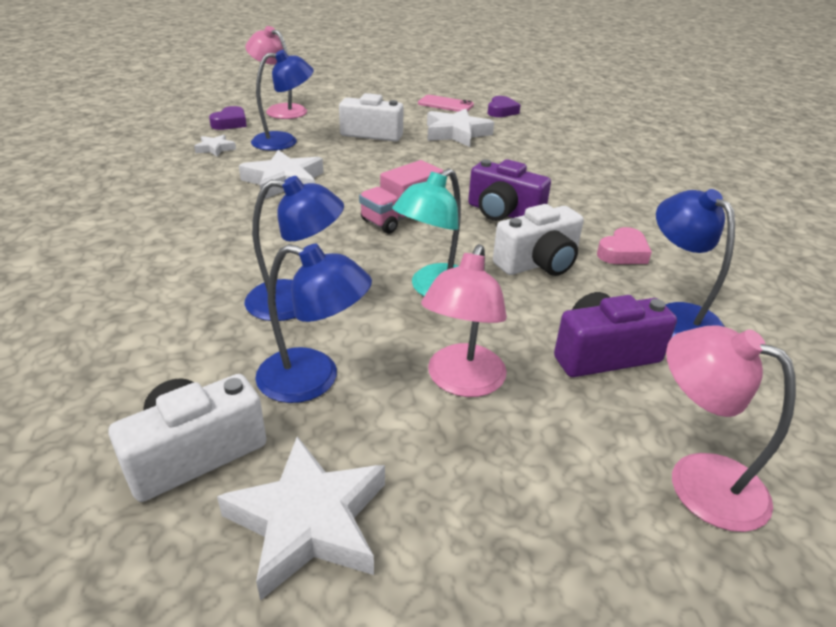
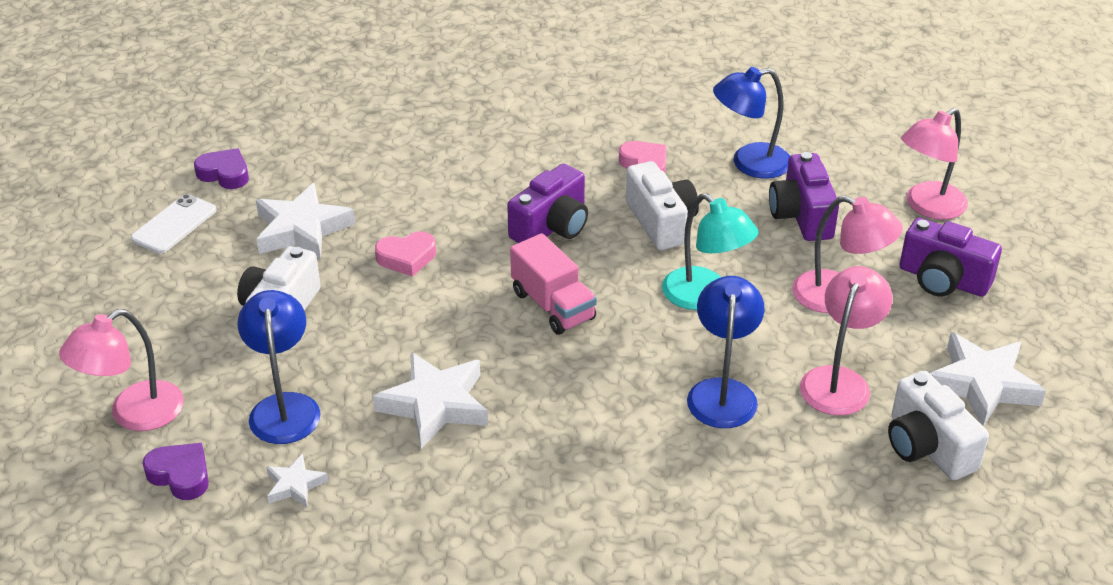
camera: 80 degrees left, 5 degrees up
blue lamp [255,244,372,403] -> pink lamp [800,266,893,416]
pink phone [418,95,474,112] -> white phone [131,194,216,254]
none -> pink heart [375,231,436,277]
none -> purple camera [900,218,1002,297]

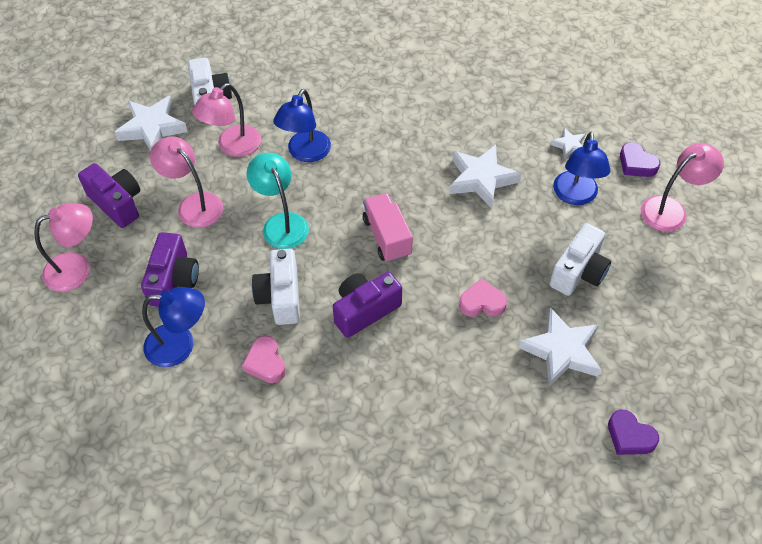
camera: 165 degrees left, 15 degrees up
white phone [131,194,216,254] -> none

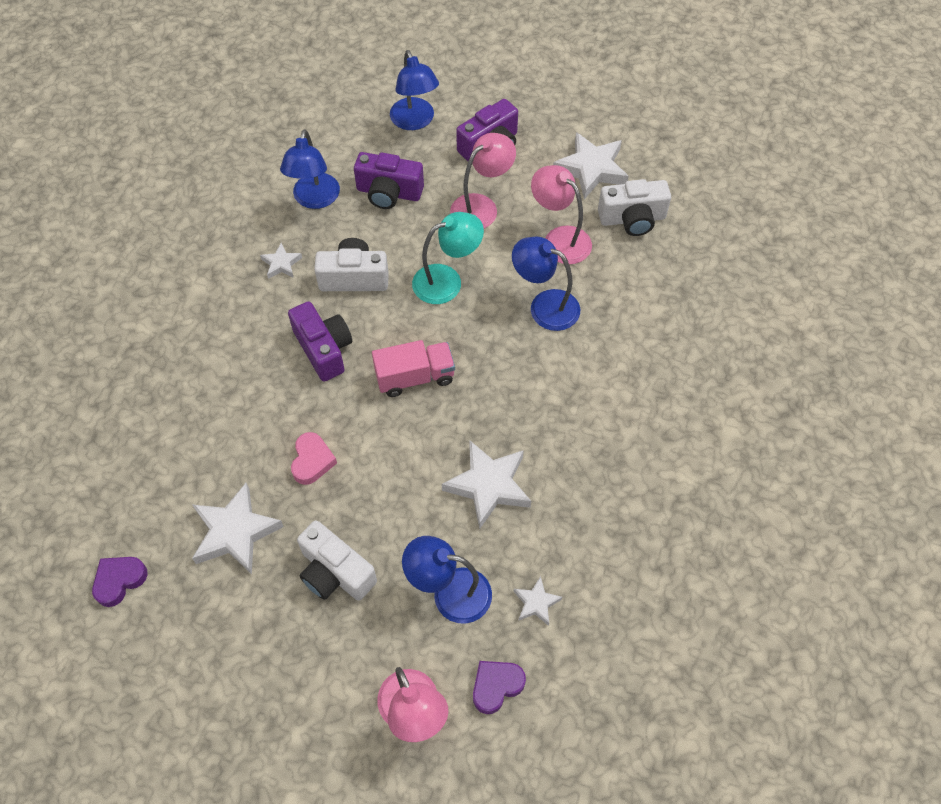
camera: 95 degrees right, 5 degrees up
pink lamp [34,203,93,292] -> blue lamp [390,50,439,130]
pink heart [242,336,286,383] -> white star [260,243,302,279]

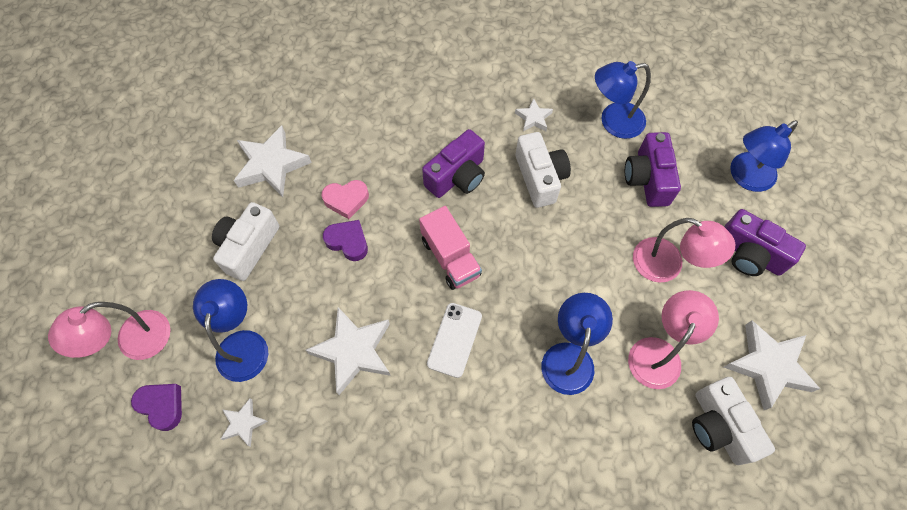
camera: 75 degrees right, 5 degrees up
purple heart [92,557,148,607] -> purple heart moved to [323,220,368,261]
turquoise lamp [412,212,484,304] -> none
none -> white phone [427,303,482,378]

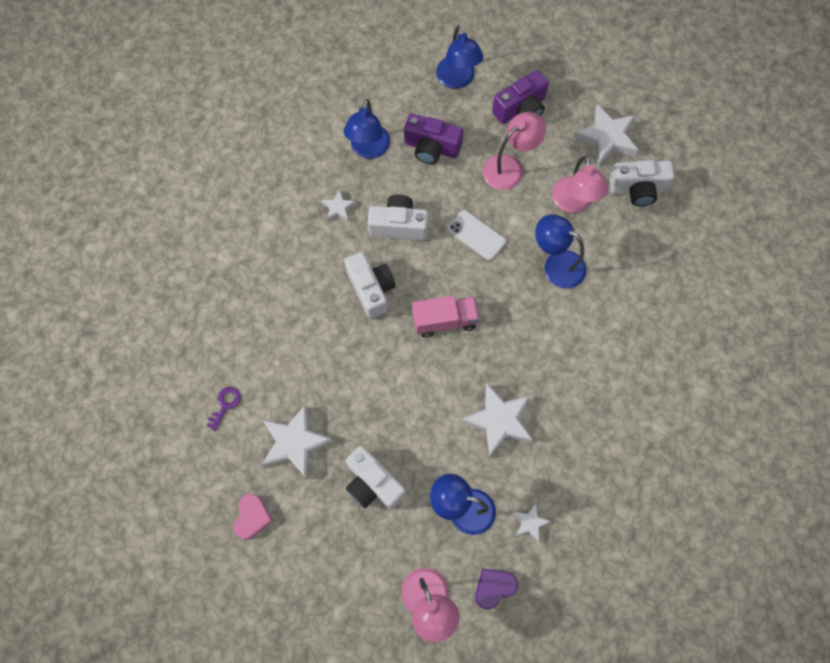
camera: 70 degrees left, 5 degrees up
pink heart [321,180,369,219] -> pink heart moved to [233,494,273,539]
purple heart [323,220,368,261] -> none
purple camera [422,129,485,198] -> white camera [344,252,396,319]
white phone [427,303,482,378] -> white phone moved to [447,210,506,261]
pink lamp [628,290,719,389] -> pink lamp turned 150 degrees counterclockwise [552,156,608,213]
none -> purple key [207,387,241,431]

